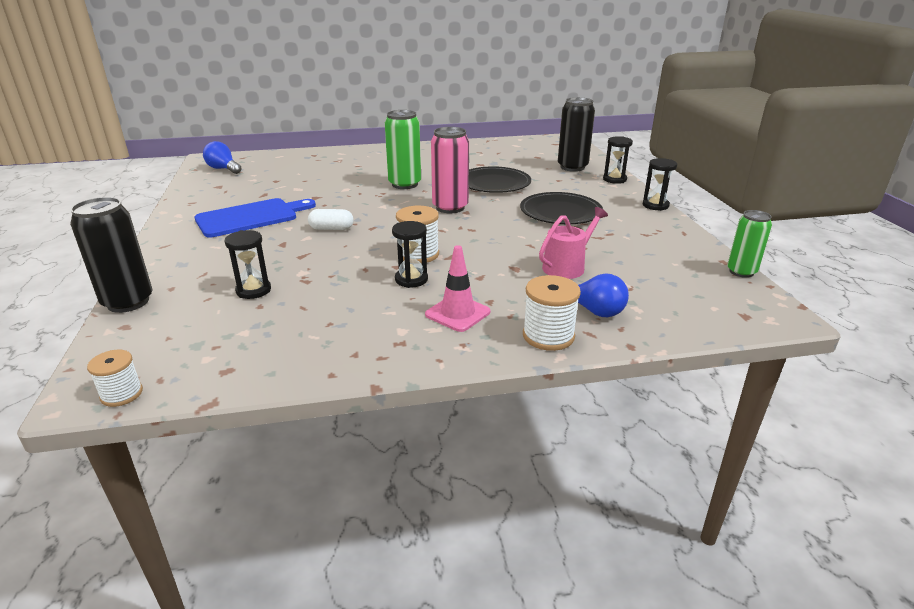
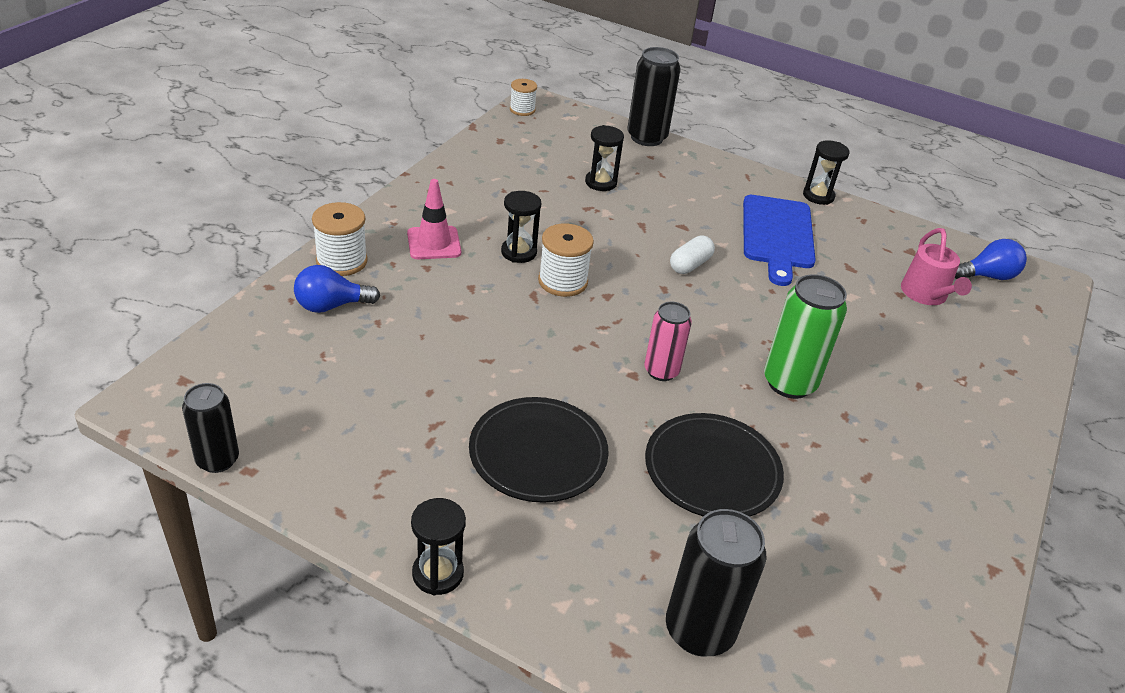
camera: 125 degrees right, 10 degrees up
pink can [431,127,469,213] -> pink can [644,302,692,381], size x0.65
pink watering can [539,207,608,279] -> pink watering can moved to [901,228,972,305]
black hourglass [603,136,633,184] -> black hourglass moved to [803,140,849,205]
green can [727,210,772,278] -> black can [182,383,239,473]

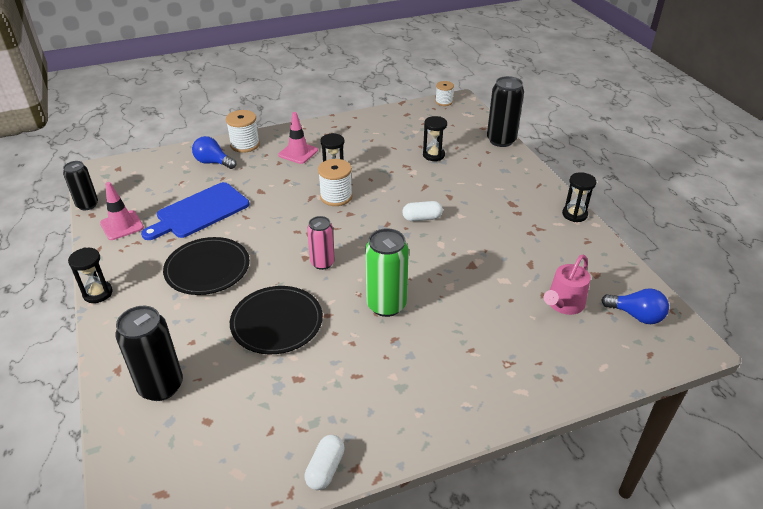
camera: 45 degrees right, 0 degrees up
blue cutting board [743,195,816,286] -> blue cutting board moved to [141,182,249,240]
none -> pink traffic cone [100,182,144,240]
none -> white capsule [305,435,345,490]

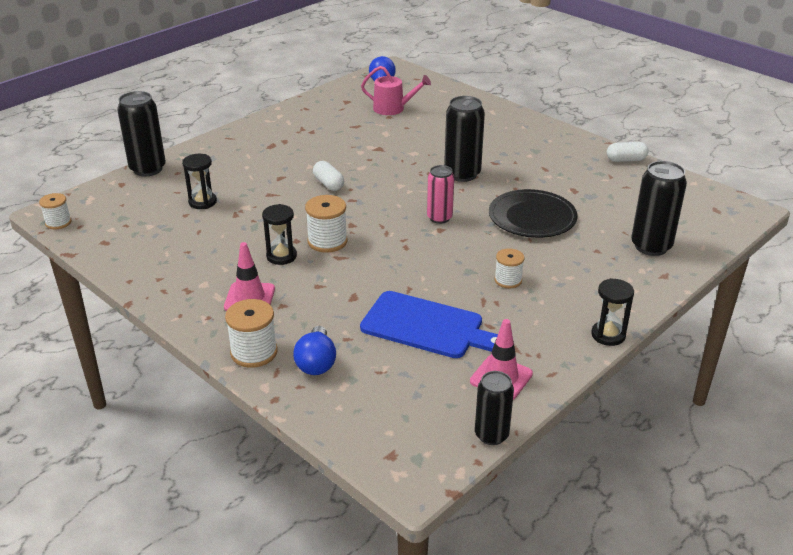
camera: 115 degrees left, 5 degrees down
black plate [163,237,250,295] -> white spool [494,248,525,288]
green can [365,228,409,317] -> black can [444,96,485,182]
black hourglass [562,172,597,222] -> none

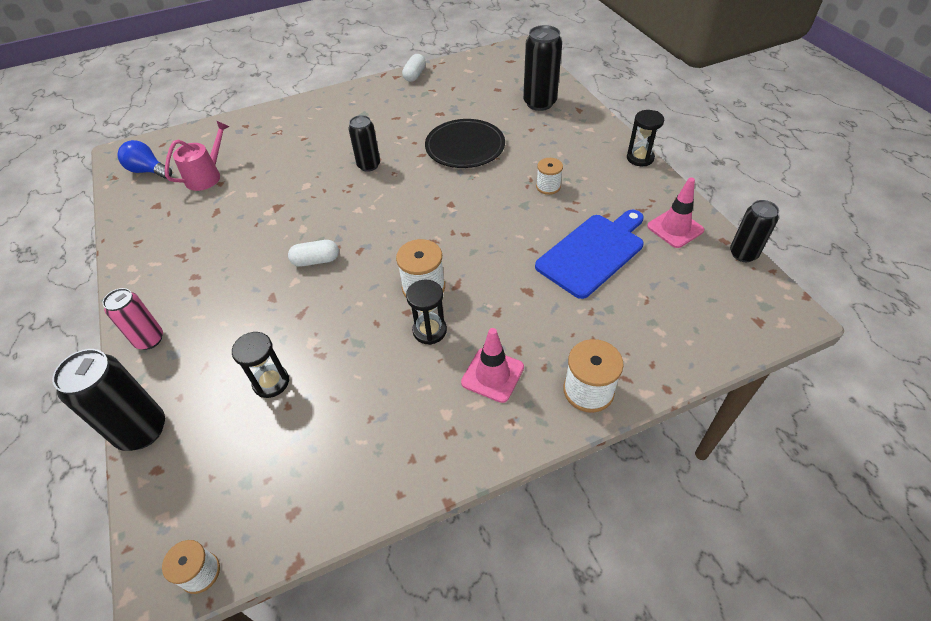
camera: 65 degrees left, 15 degrees up
blue light bulb [293,326,336,375] -> none
pink can [427,165,454,224] -> pink can moved to [102,288,163,350]
black can [444,96,485,182] -> black can [348,115,380,172], size x0.65

